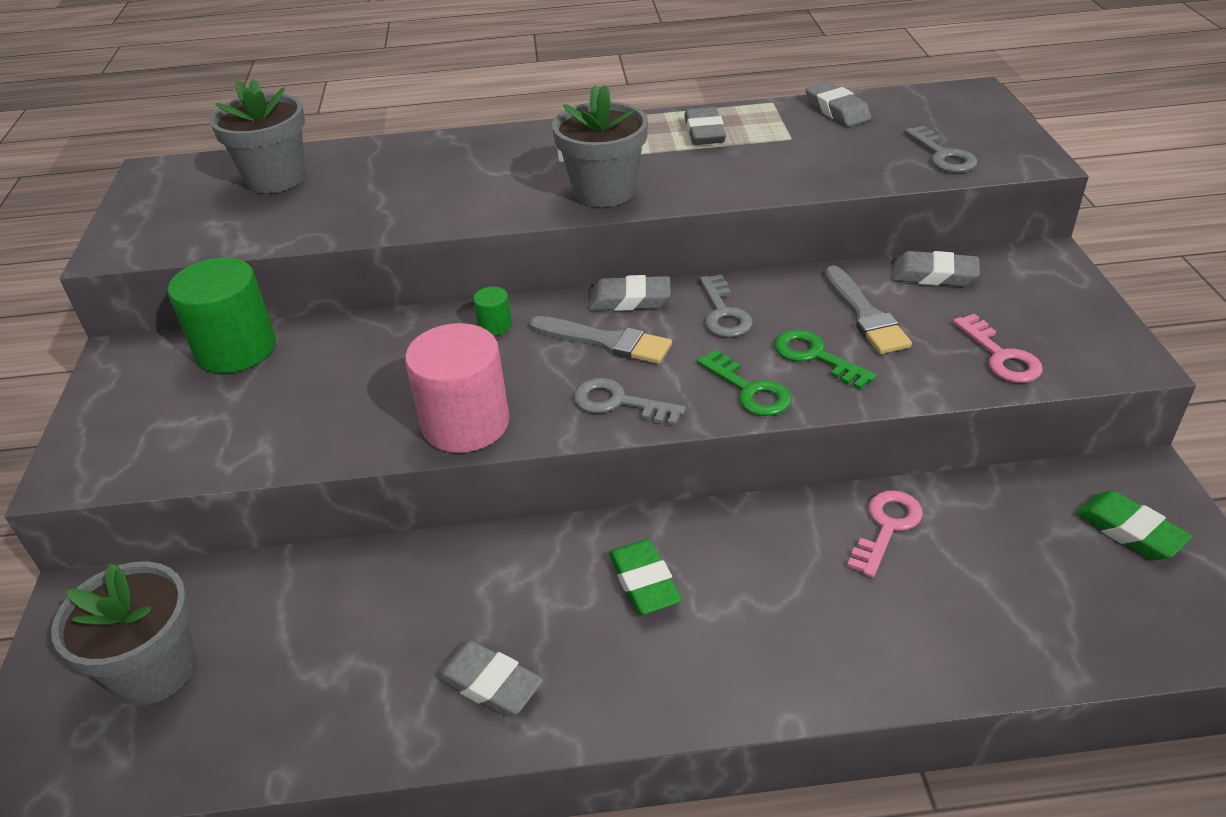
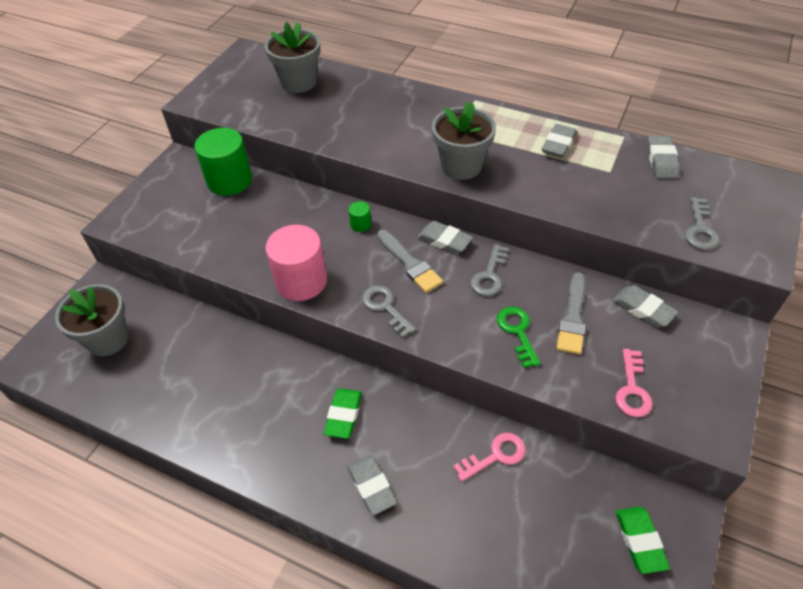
camera: 30 degrees right, 10 degrees up
grey eraser [435,640,543,717] -> grey eraser moved to [347,455,397,515]
green key [697,350,792,416] -> none

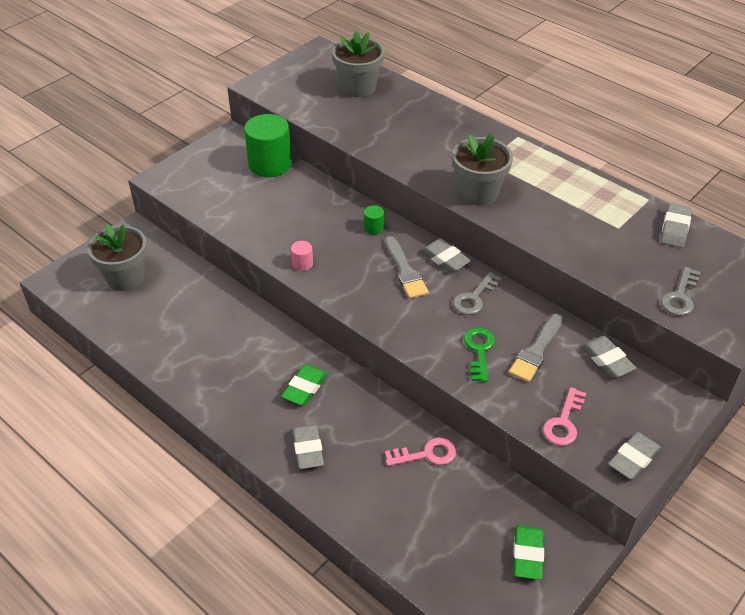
camera: 15 degrees right, 5 degrees down
pink cylinder [266,225,327,301] -> pink cylinder [291,241,313,271], size x0.43
grey key [362,285,416,338] -> none
grey eraser [542,124,577,158] -> grey eraser moved to [608,432,661,480]

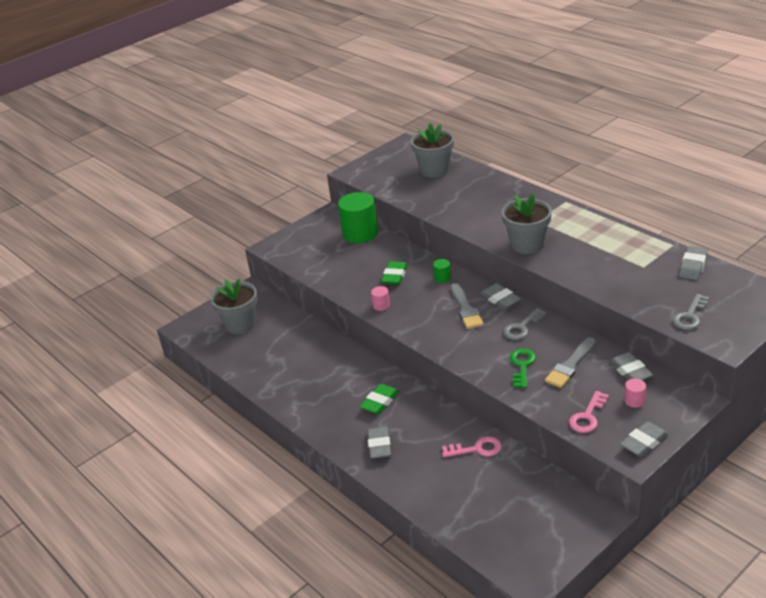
camera: 10 degrees right, 10 degrees down
green eraser [513,525,544,580] -> green eraser moved to [381,261,407,285]
none -> pink cylinder [624,379,646,408]

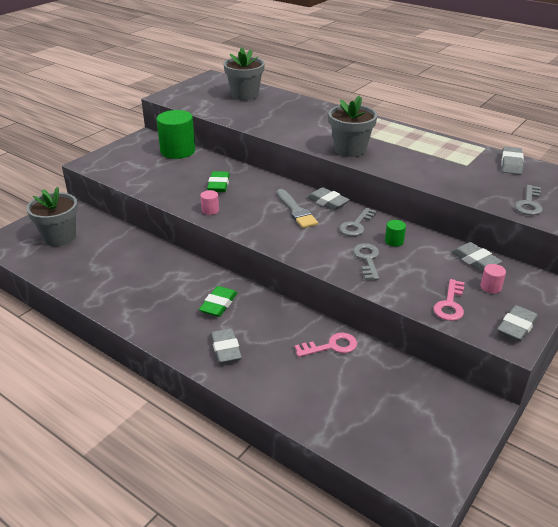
camera: 15 degrees left, 0 degrees up
green cylinder [433,259,451,283] -> green cylinder moved to [385,220,406,247]
green key [510,349,536,388] -> grey key [353,243,379,280]
grey brush [545,337,596,388] -> none

